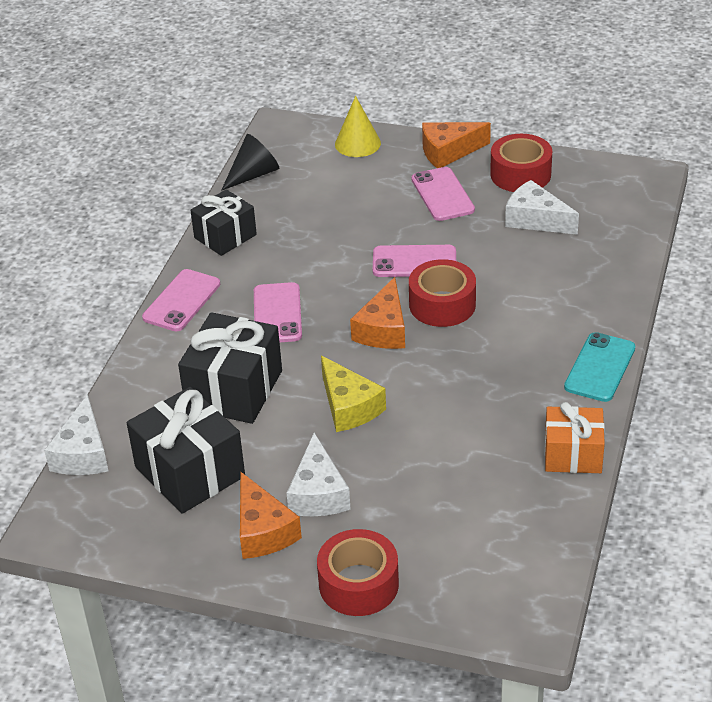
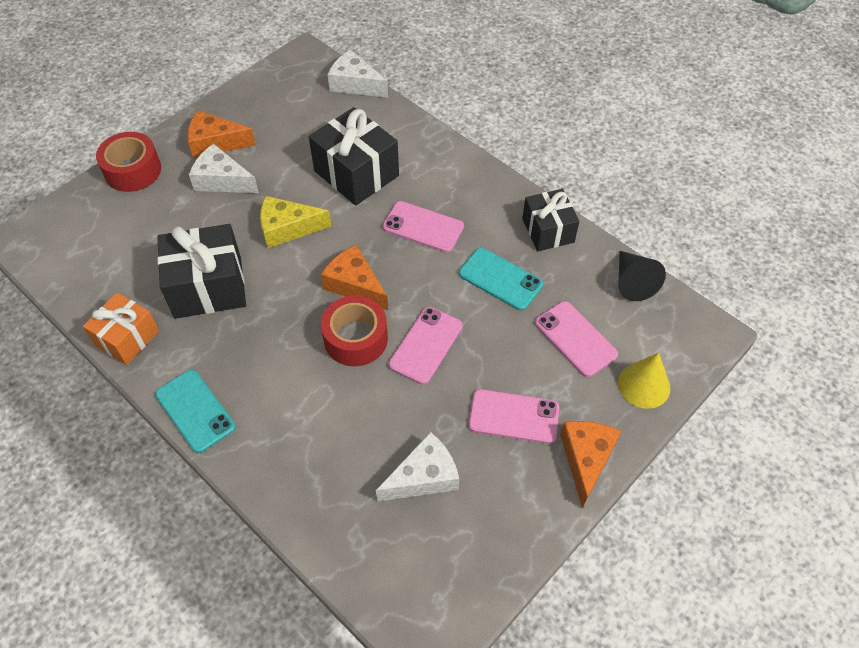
camera: 115 degrees right, 15 degrees up
black gift [127,387,245,514] -> black gift moved to [157,224,246,319]
pink phone [142,269,220,331] -> pink phone moved to [535,301,618,377]
red tape [490,134,552,192] -> none
none -> turquoise phone [459,248,543,311]

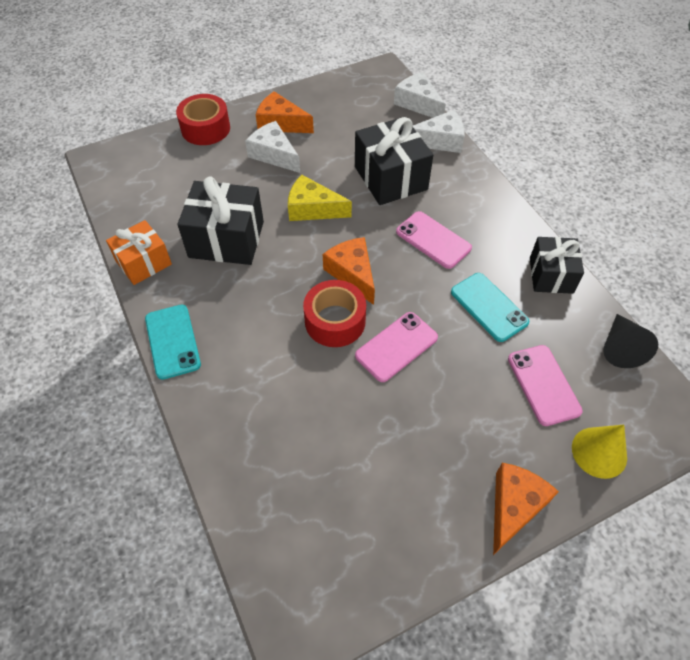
camera: 20 degrees right, 0 degrees up
white cheese [376,432,459,502] -> white cheese moved to [413,110,465,153]
pink phone [468,389,559,444] -> none

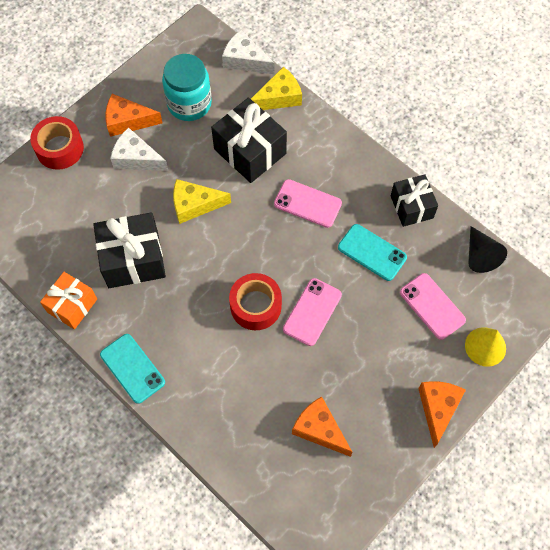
camera: 20 degrees left, 10 degrees up
orange cheese [323,237,375,305] -> orange cheese moved to [292,396,353,457]
white cheese [413,110,465,153] -> yellow cheese [251,67,302,110]
none -> turquoise jar [162,54,212,121]

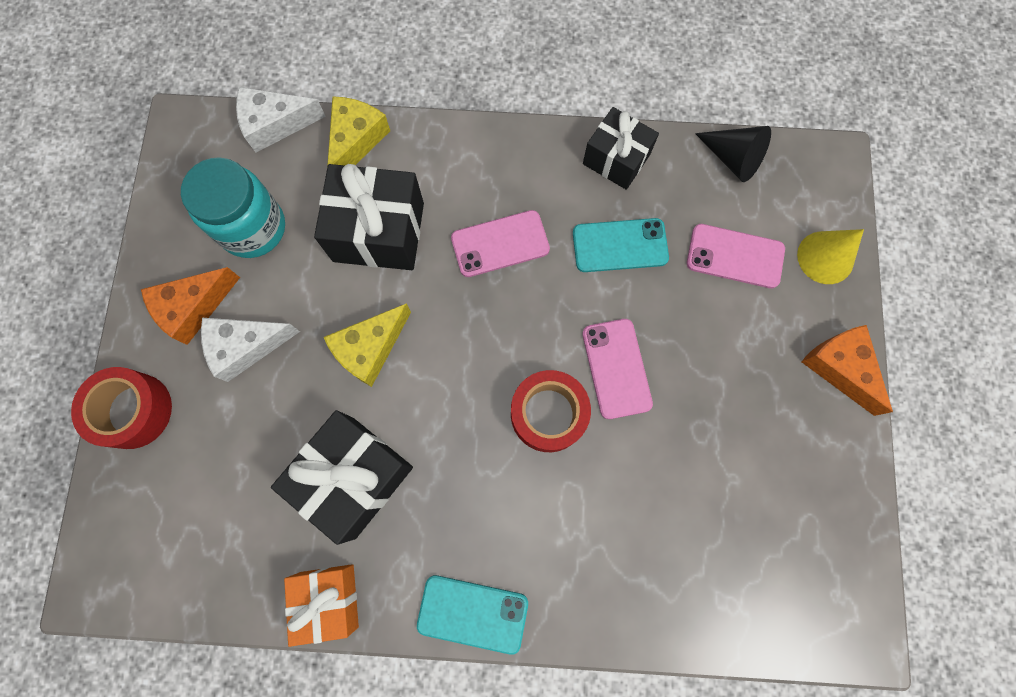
camera: 40 degrees left, 10 degrees up
orange cheese [292,396,353,457] -> none

